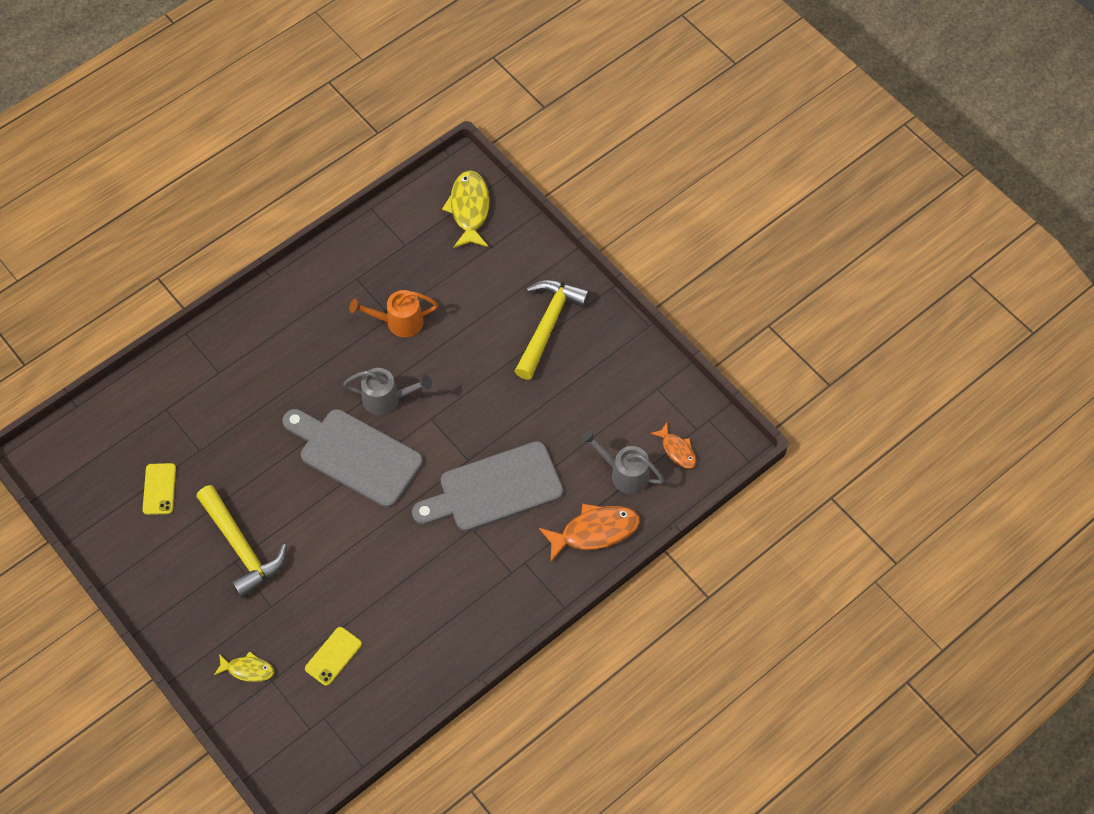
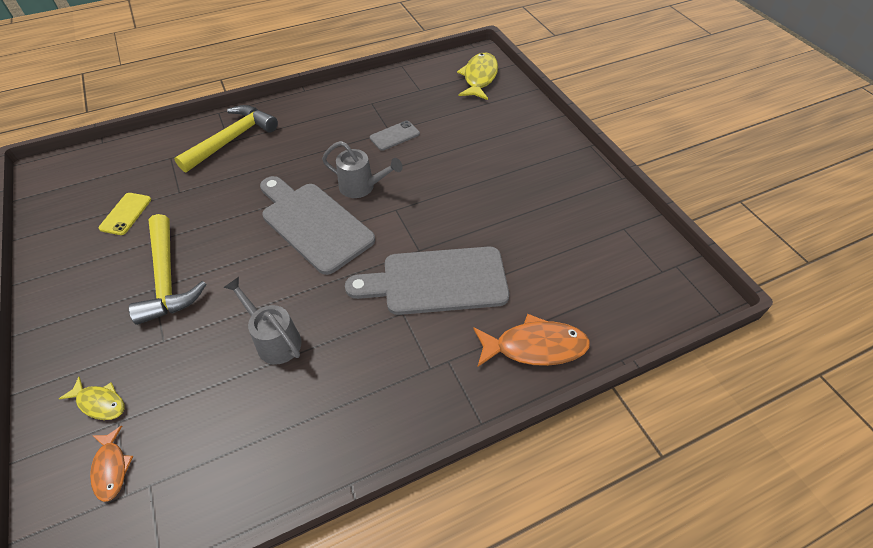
camera: 15 degrees right, 10 degrees down
yellow phone [305,627,362,686] -> none
orange watering can [349,290,438,337] -> grey phone [370,121,420,151]
yellow hammer [515,280,590,380] -> yellow hammer moved to [174,105,278,173]
grey watering can [581,430,664,494] -> grey watering can moved to [223,277,302,364]
orange fish [650,423,696,469] -> orange fish moved to [90,426,133,502]

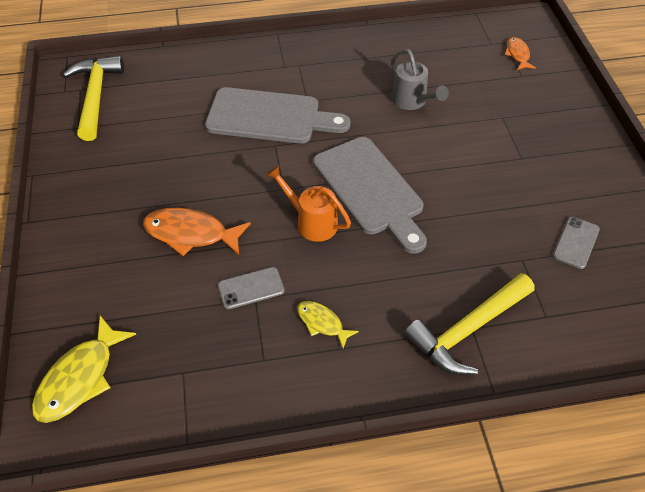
camera: 165 degrees left, 0 degrees up
yellow fish [59,377,124,420] -> yellow fish moved to [297,301,359,348]
yellow phone [98,193,151,235] -> grey phone [553,216,600,269]
yellow hammer [129,214,206,325] -> yellow hammer moved to [63,56,124,141]
grey watering can [322,141,403,198] -> orange watering can [266,165,351,242]
orange fish [473,314,590,367] -> orange fish moved to [143,208,251,256]

